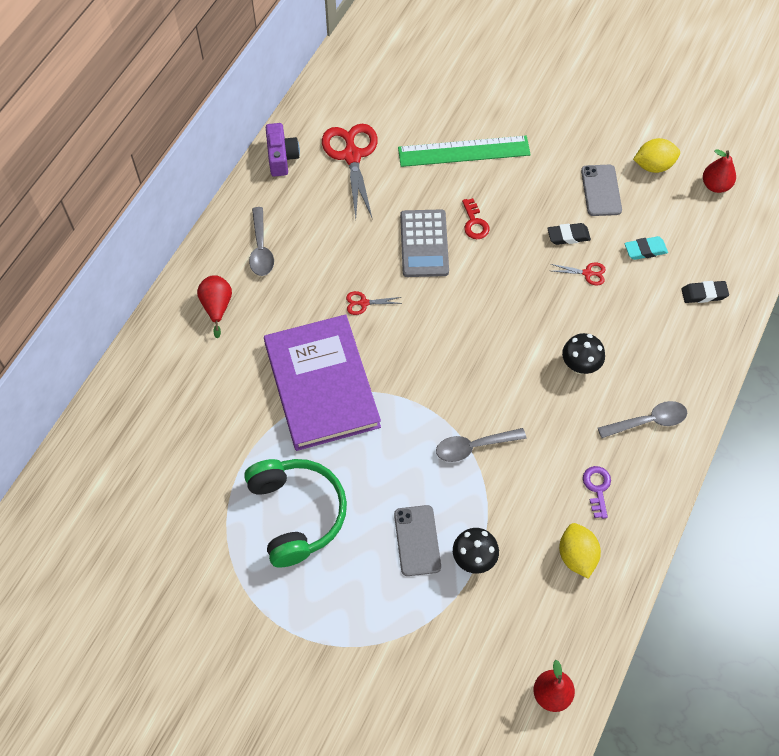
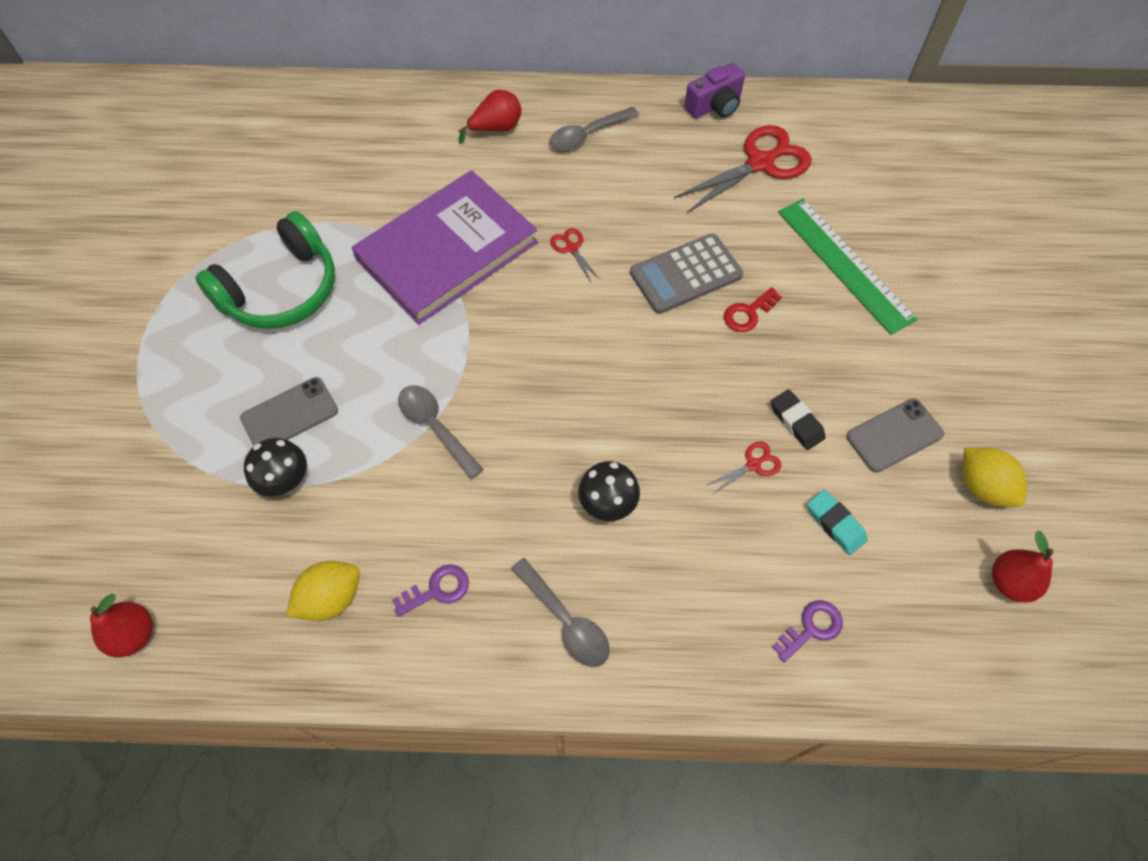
camera: 65 degrees right, 0 degrees up
red scissors [551,263,606,285] -> red scissors turned 105 degrees counterclockwise [707,441,782,494]
black eraser [681,281,729,303] -> purple key [772,600,843,662]

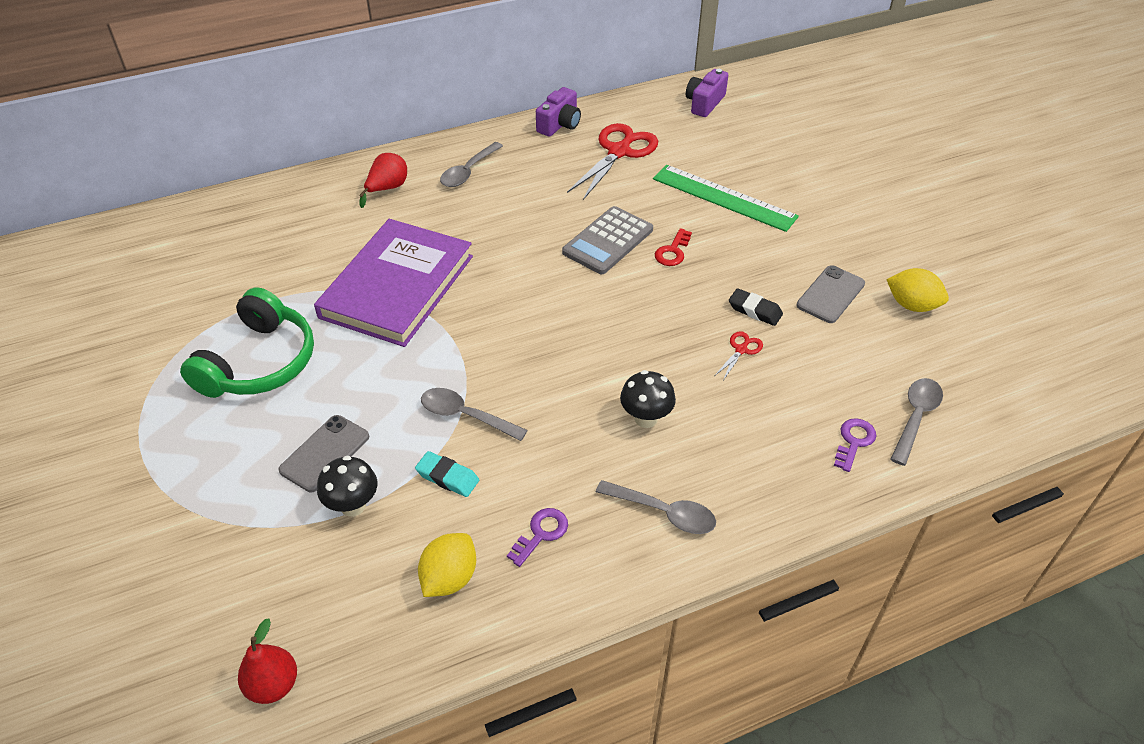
camera: 25 degrees left, 15 degrees down
red scissors [550,228,600,282] -> none
turquoise eraser [807,489,868,555] -> turquoise eraser moved to [415,451,479,497]
red pear [992,530,1053,603] -> none
none -> purple camera [686,69,728,117]
none -> grey spoon [890,378,943,466]

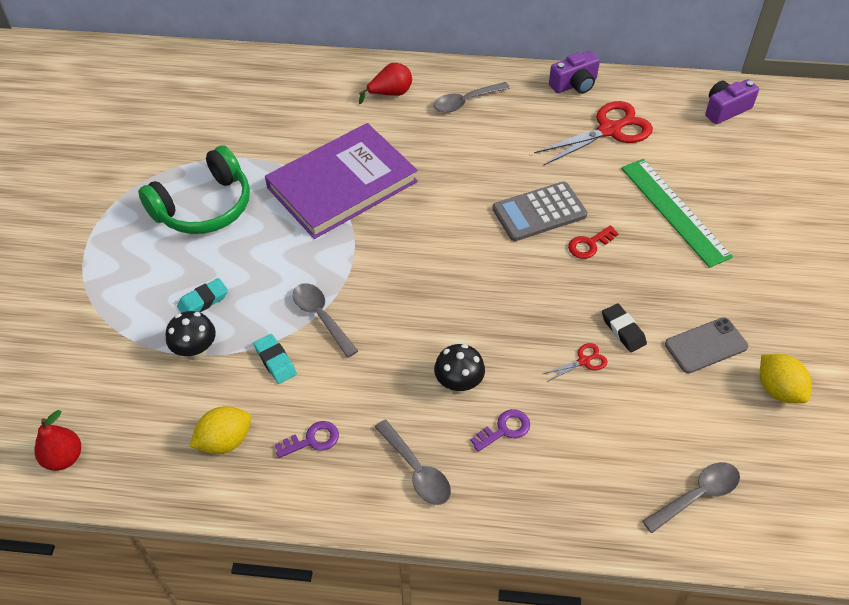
camera: 30 degrees right, 5 degrees up
grey phone [278,415,369,492] -> turquoise eraser [177,278,228,313]
purple key [834,418,876,472] -> purple key moved to [470,409,530,452]

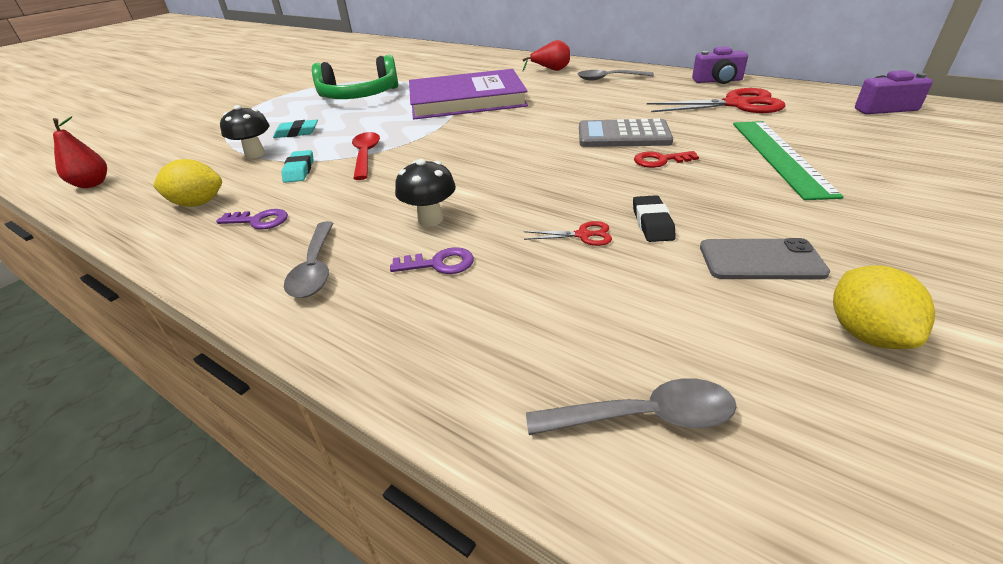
camera: 30 degrees right, 15 degrees down
grey spoon [293,283,358,358] -> red spoon [352,132,380,180]

